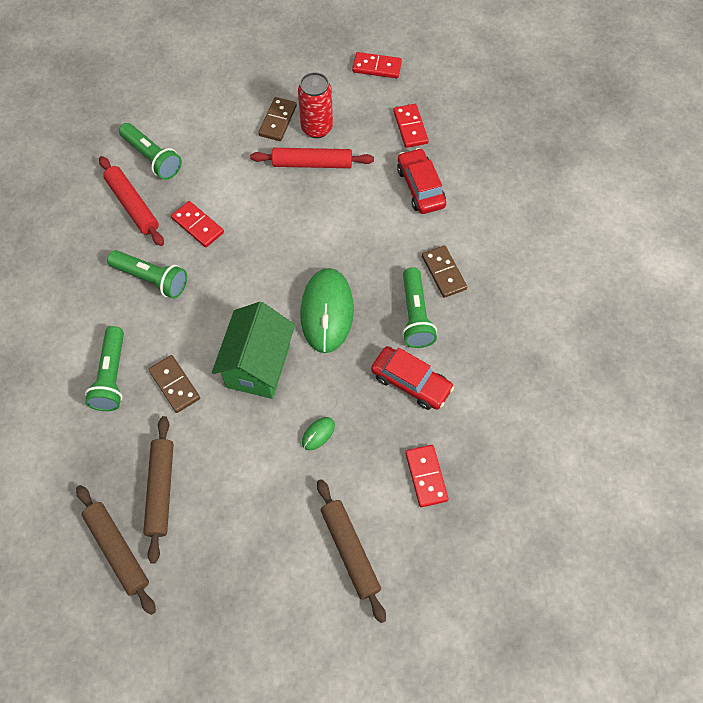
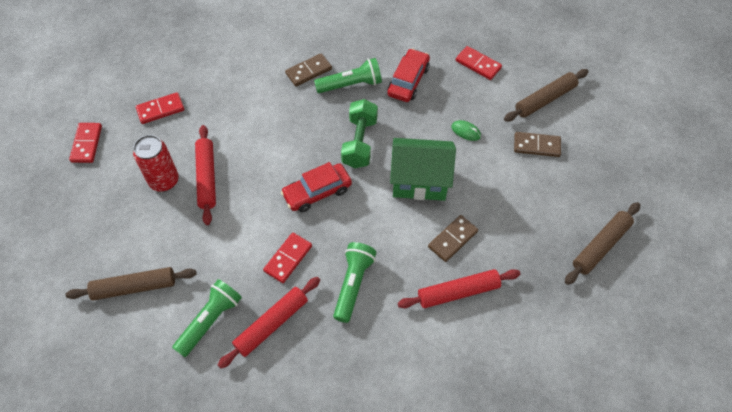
camera: 100 degrees left, 5 degrees down
green flashlight [85,326,124,411] -> red rolling pin [398,269,520,308]
brown rolling pin [143,416,174,564] -> brown rolling pin moved to [66,267,197,300]
brown domino [259,97,297,141] -> brown domino moved to [514,132,561,157]
green mouse [301,268,354,353] -> green dumbbell [341,99,378,168]
red car [397,148,446,214] -> red car moved to [281,162,352,212]
red domino [405,445,449,507] -> red domino turned 60 degrees clockwise [456,46,502,80]

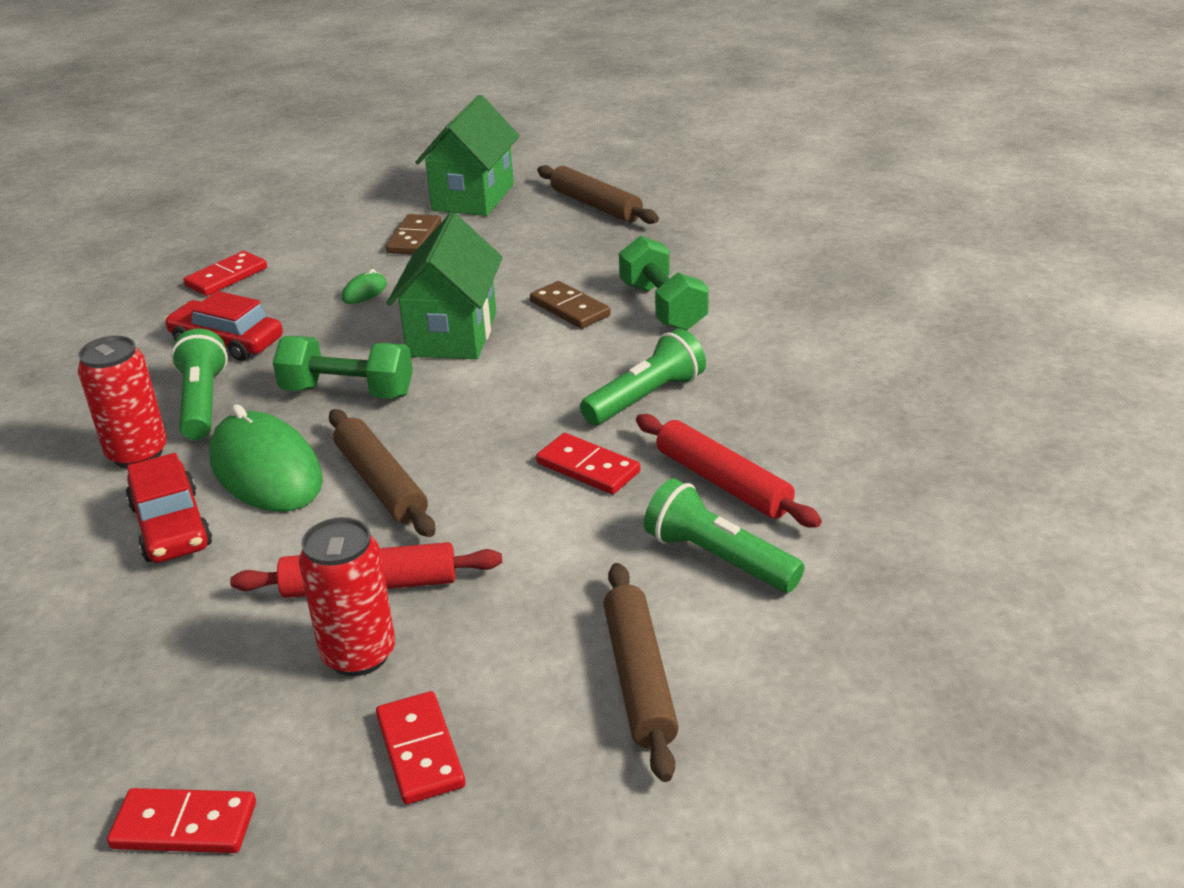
camera: 85 degrees left, 25 degrees down
red domino [136,92,184,124] -> red domino moved to [376,691,465,804]
red car [281,162,352,212] -> red car moved to [126,453,212,563]
brown domino [285,53,332,86] -> red can [78,336,167,468]
green flashlight [333,242,377,323] -> green flashlight turned 120 degrees clockwise [580,328,706,425]
red rolling pin [398,269,520,308] -> green dumbbell [619,236,709,330]
brown rolling pin [504,69,589,122] -> brown rolling pin moved to [329,409,435,537]
none -> green mouse [209,404,323,512]
none -> green house [415,95,520,216]

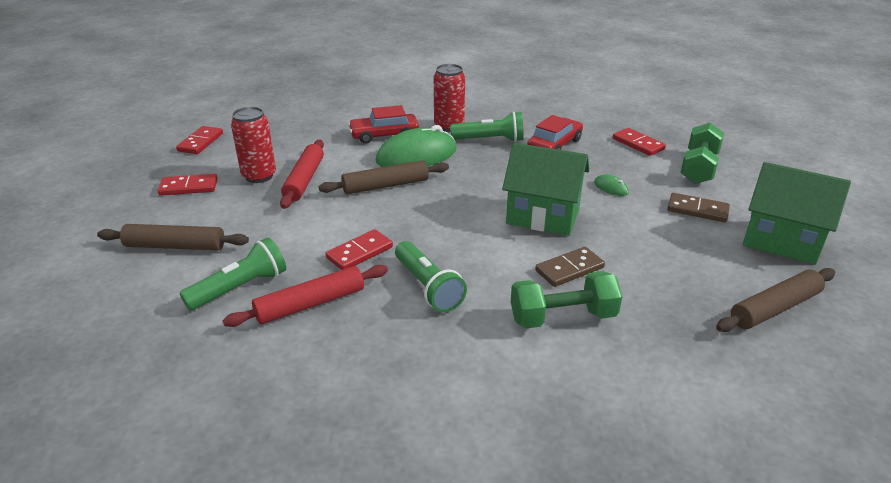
camera: 100 degrees right, 0 degrees up
green dumbbell [273,336,413,399] -> green dumbbell moved to [680,123,724,184]

